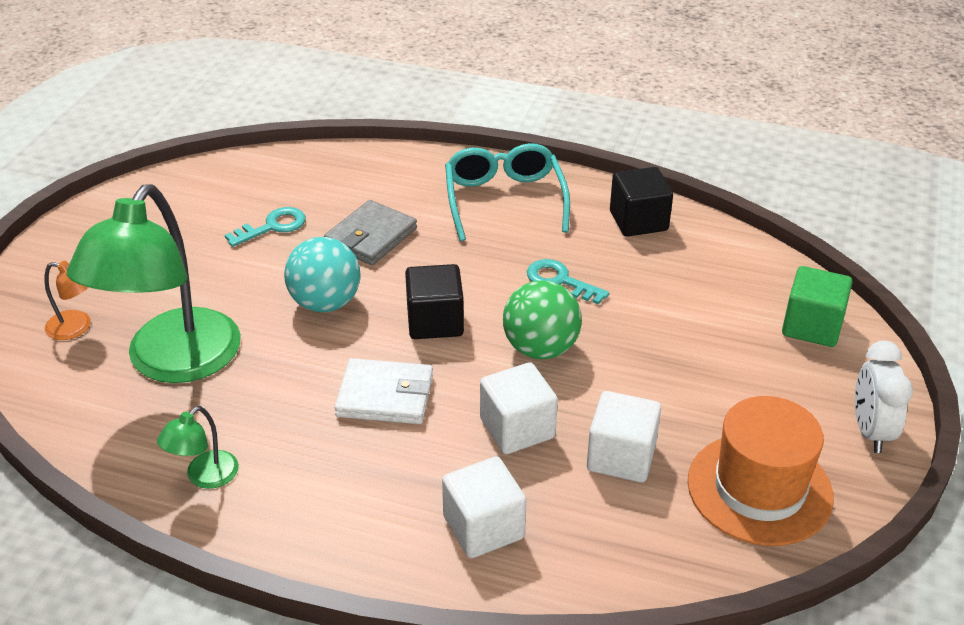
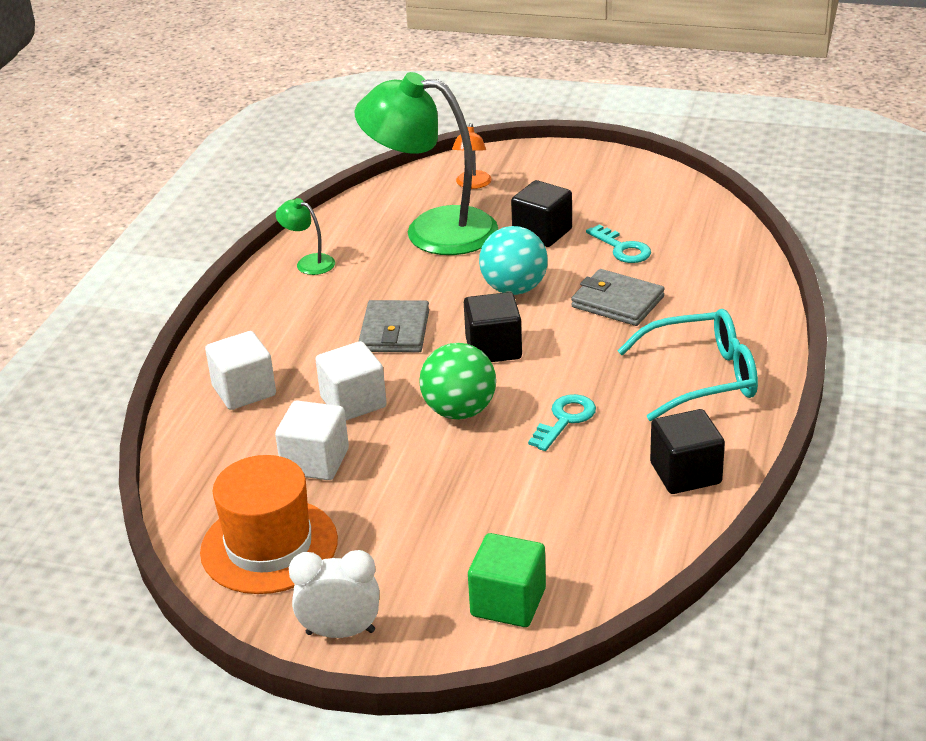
camera: 90 degrees right, 5 degrees down
white wallet [335,358,433,424] -> grey wallet [358,300,429,353]
none -> black cube [511,180,572,247]

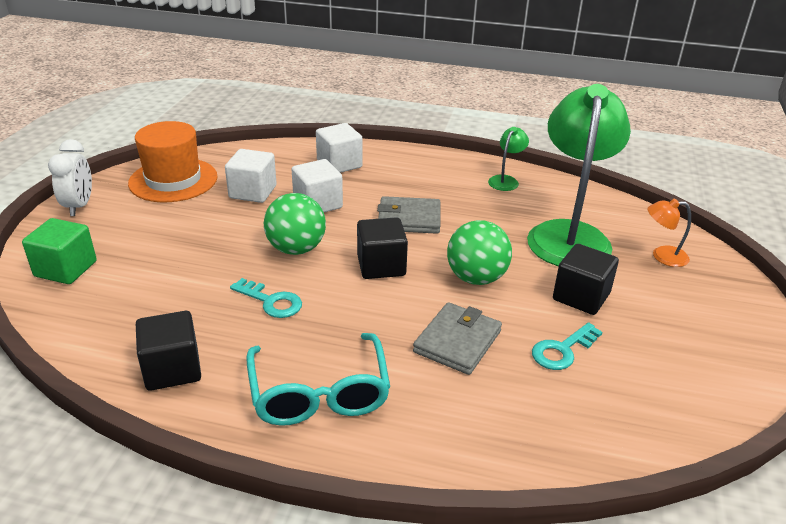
camera: 85 degrees right, 0 degrees up
turquoise ball [479,226,548,295] -> green ball [447,220,512,285]

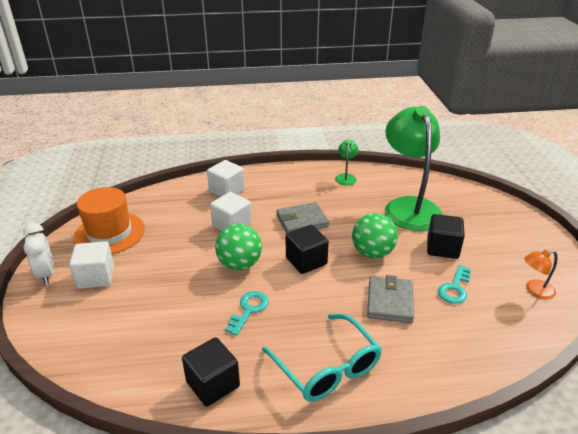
camera: 20 degrees left, 0 degrees up
green cube [22,218,97,284] -> none
white cube [225,149,277,203] -> white cube moved to [69,241,114,289]
turquoise key [230,278,302,318] -> turquoise key turned 75 degrees counterclockwise [225,291,269,336]
orange lamp [647,199,691,267] -> orange lamp moved to [524,250,557,300]

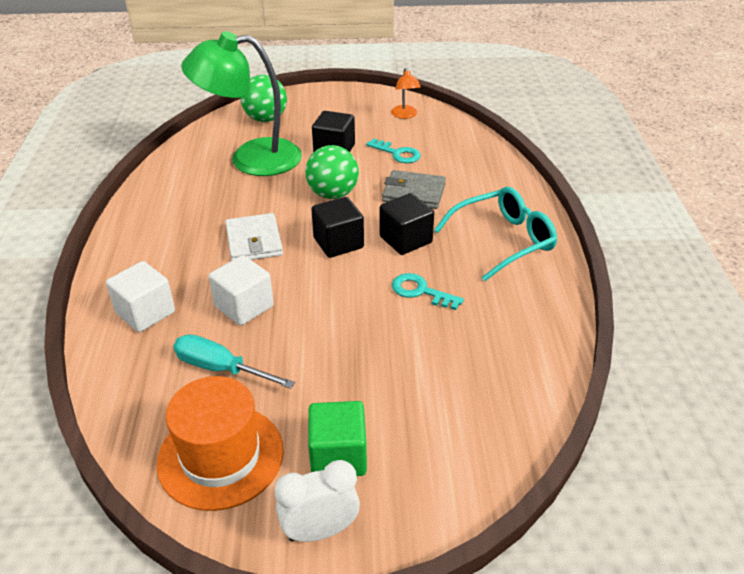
camera: 85 degrees left, 5 degrees up
white cube [69,241,114,289] -> green cube [308,401,367,476]
black cube [182,337,240,407] -> black cube moved to [380,193,434,255]
green ball [215,224,262,270] -> green ball moved to [241,75,287,122]
grey wallet [276,202,329,234] -> white wallet [225,213,283,261]
green lamp [335,140,359,185] -> none
none -> turquoise screwdriver [173,334,295,389]

